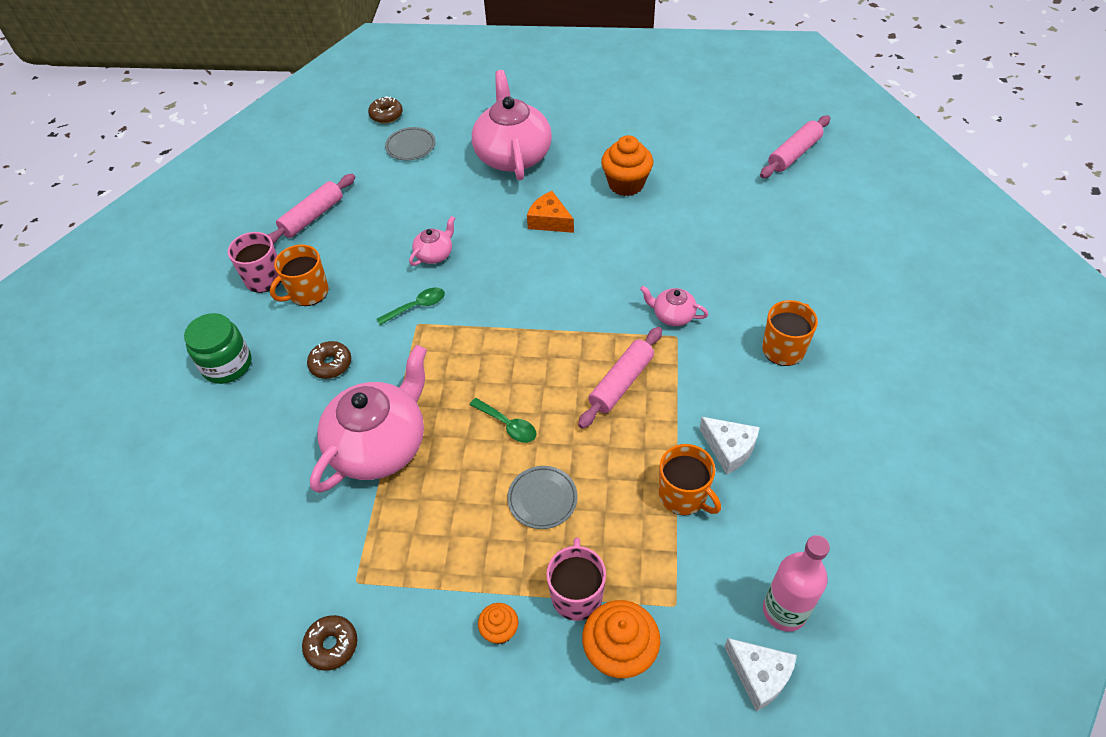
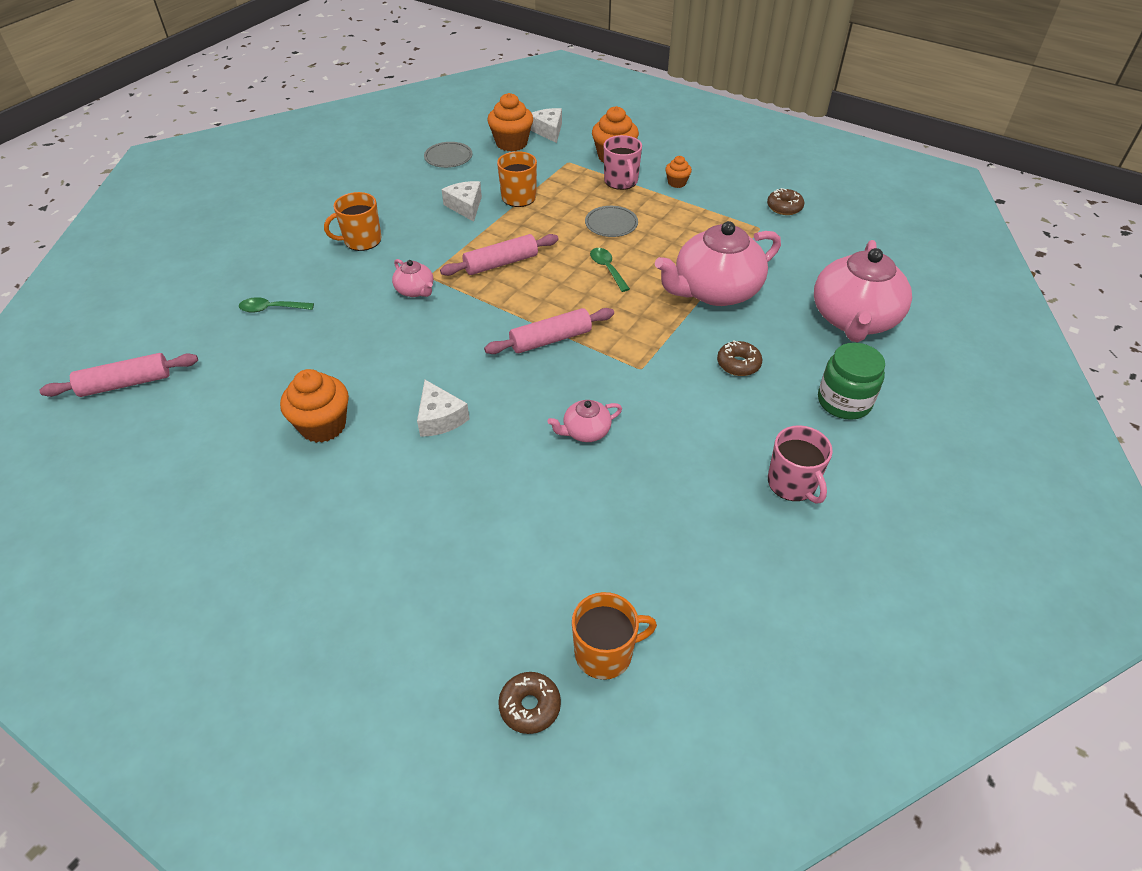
camera: 155 degrees left, 5 degrees down
pink rolling pin [267,174,355,245] -> pink rolling pin moved to [484,308,614,354]
orange mug [270,245,329,306] -> orange mug moved to [572,592,657,680]
green spoon [377,288,445,325] -> green spoon moved to [239,297,314,313]
grey plate [385,127,436,160] -> grey plate moved to [424,142,473,168]
pink teapot [472,70,552,181] -> pink teapot moved to [814,240,912,342]
orange cheese [527,191,574,233] -> white cheese [417,380,469,437]
pink mug [546,538,606,621] -> pink mug turned 45 degrees counterclockwise [604,135,642,190]
pink bottle [763,535,830,632] -> orange cupcake [487,93,533,152]

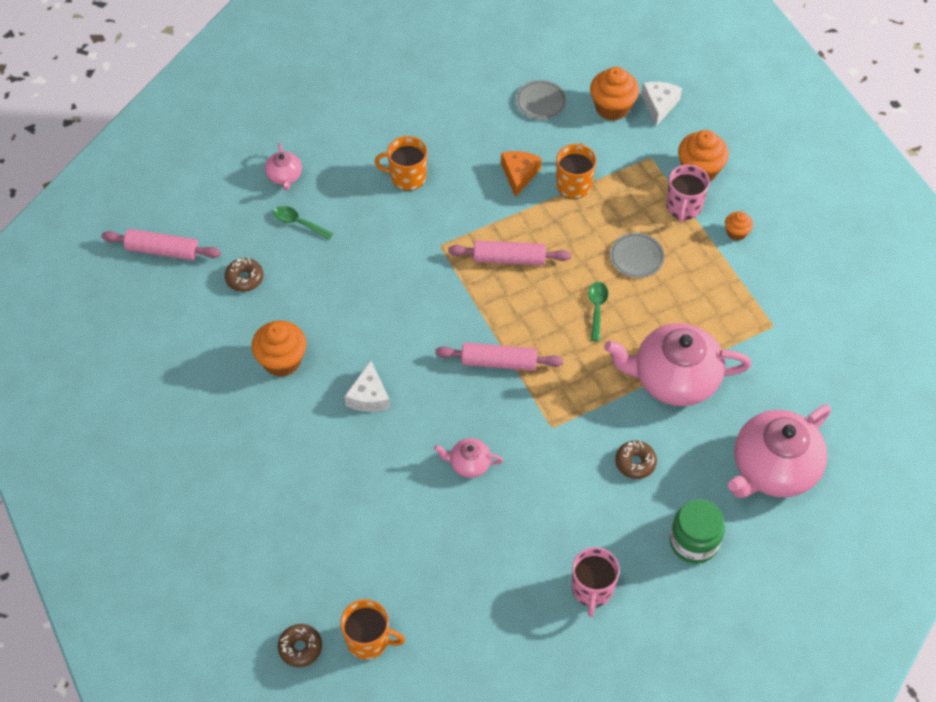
camera: 30 degrees right, 10 degrees up
pink teapot [392,259,433,297] -> pink teapot moved to [265,143,302,190]
white cheese [442,181,482,222] -> orange cheese [501,151,542,197]
brown donut [767,188,804,215] -> brown donut moved to [225,258,263,292]

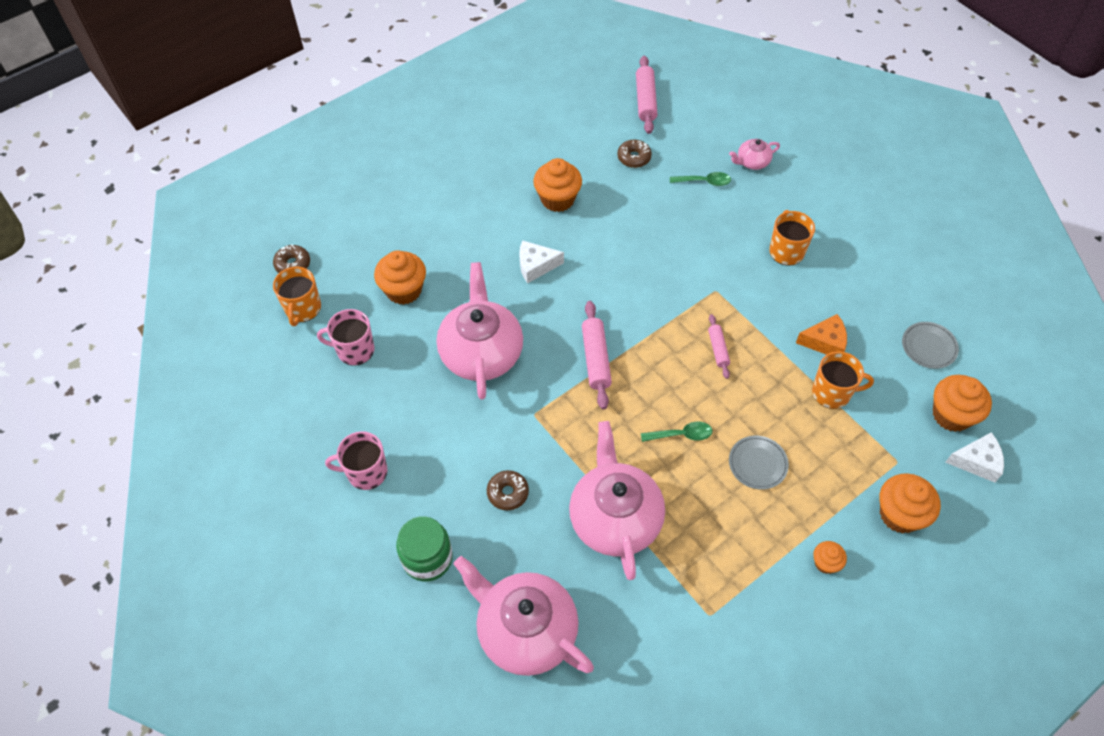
camera: 80 degrees right, 0 degrees up
green spoon [273,206,333,240] -> green spoon turned 75 degrees clockwise [670,172,731,186]
pink teapot [434,438,503,478] -> pink teapot [437,262,523,400], size x2.19
pink rolling pin [448,240,571,265] -> pink rolling pin [708,314,730,379], size x0.60
pink mug [666,164,710,222] -> pink mug moved to [317,309,375,366]
none -> orange cupcake [374,250,426,305]

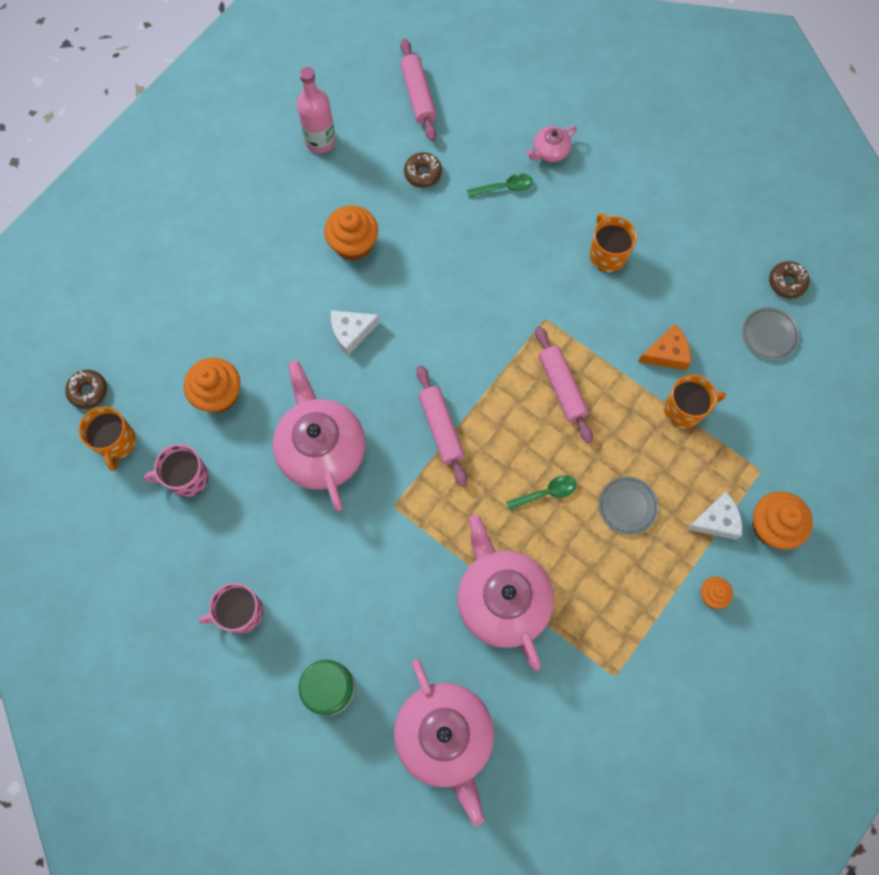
camera: 15 degrees left, 15 degrees up
pink teapot [454,556,594,676] -> pink teapot turned 135 degrees counterclockwise [394,659,494,826]
brown donut [487,470,529,510] -> brown donut moved to [769,261,809,298]
pink rolling pin [708,314,730,379] -> pink rolling pin [535,326,593,443], size x1.65
orange cupcake [933,375,992,432] -> none
white cheese [945,432,1004,483] -> white cheese moved to [686,492,742,540]
none -> pink bottle [297,67,336,154]

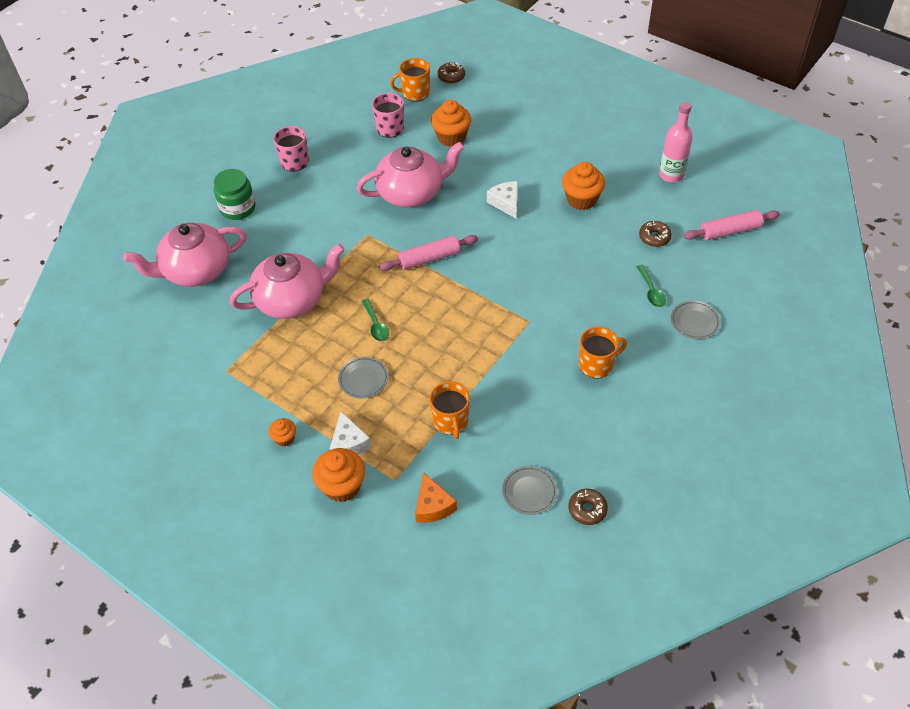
camera: 90 degrees right, 20 degrees down
pink teapot [526,126,577,162] -> grey plate [671,301,720,339]
pink rolling pin [535,326,593,443] -> none
orange cheese [638,324,691,371] -> orange cheese moved to [415,472,457,523]

